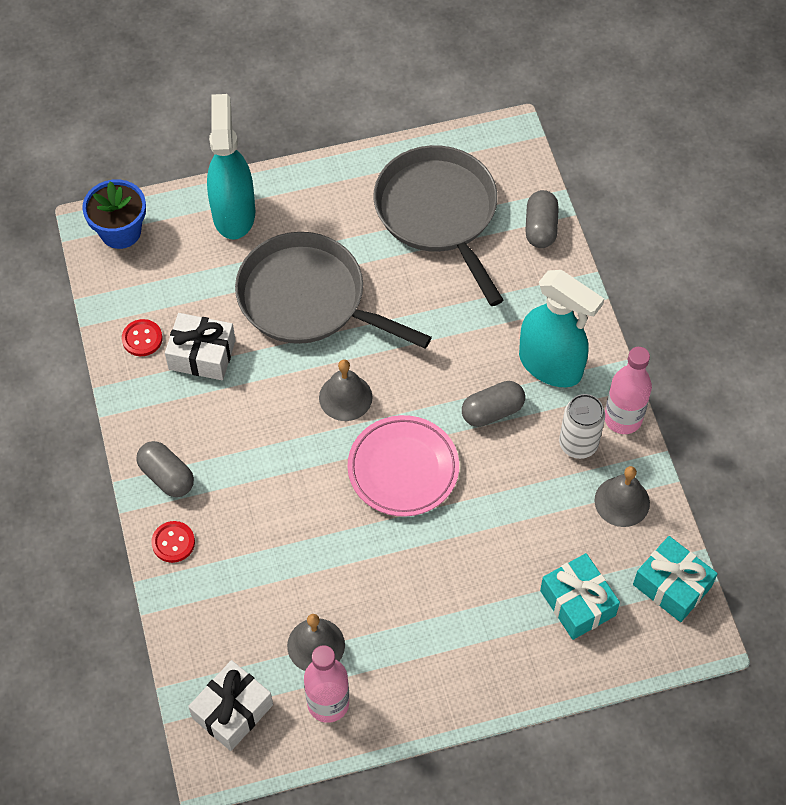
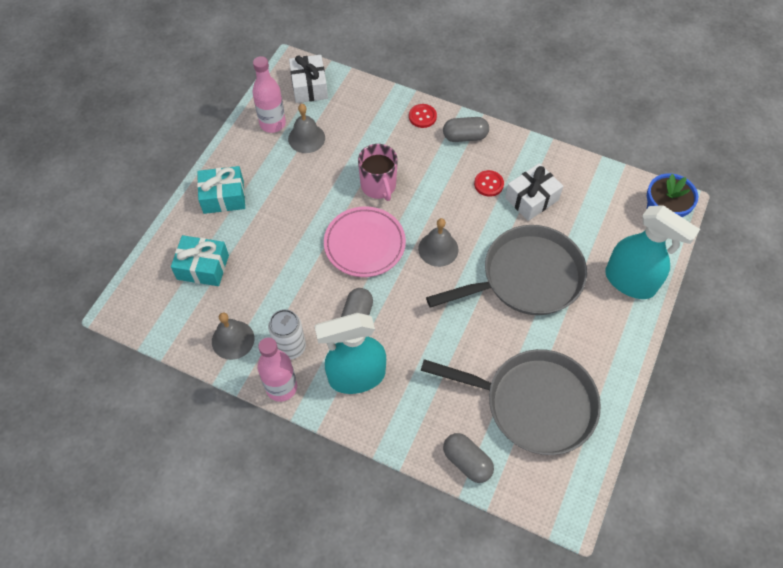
camera: 130 degrees right, 0 degrees up
red button [122,319,162,356] -> red button moved to [474,170,504,197]
turquoise gift [633,536,718,622] -> turquoise gift moved to [197,166,245,214]
none -> pink mug [358,144,398,201]

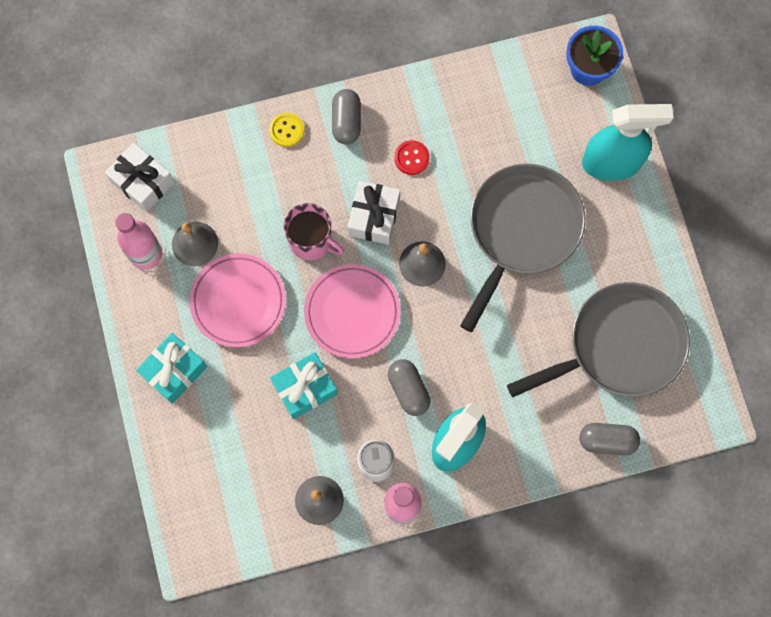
camera: 40 degrees left, 15 degrees up
turquoise gift [171,235,229,286] -> turquoise gift moved to [270,352,338,419]
red button [409,104,437,128] -> yellow button [269,113,304,147]
grey capsule [443,117,489,142] -> grey capsule turned 45 degrees counterclockwise [332,89,361,145]
white gift [505,163,563,221] -> white gift moved to [348,181,400,245]
none -> pink plate [189,254,286,347]

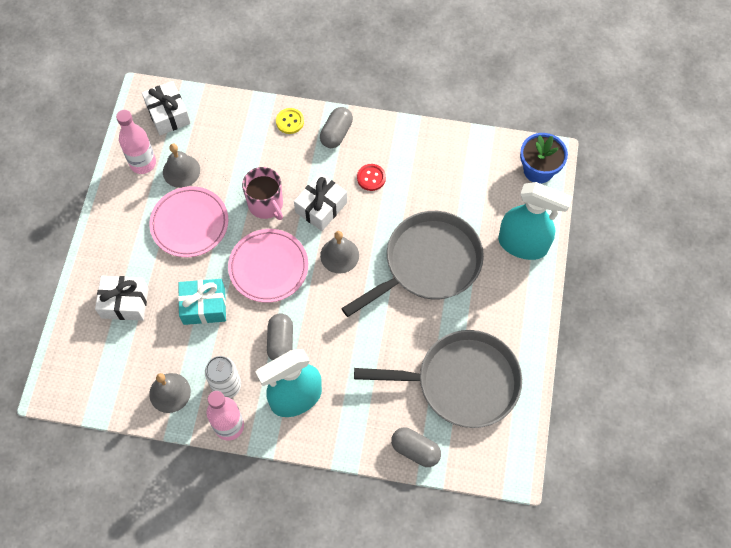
camera: 25 degrees right, 10 degrees down
turquoise gift [136,333,207,404] -> none
none -> white gift [95,276,149,321]

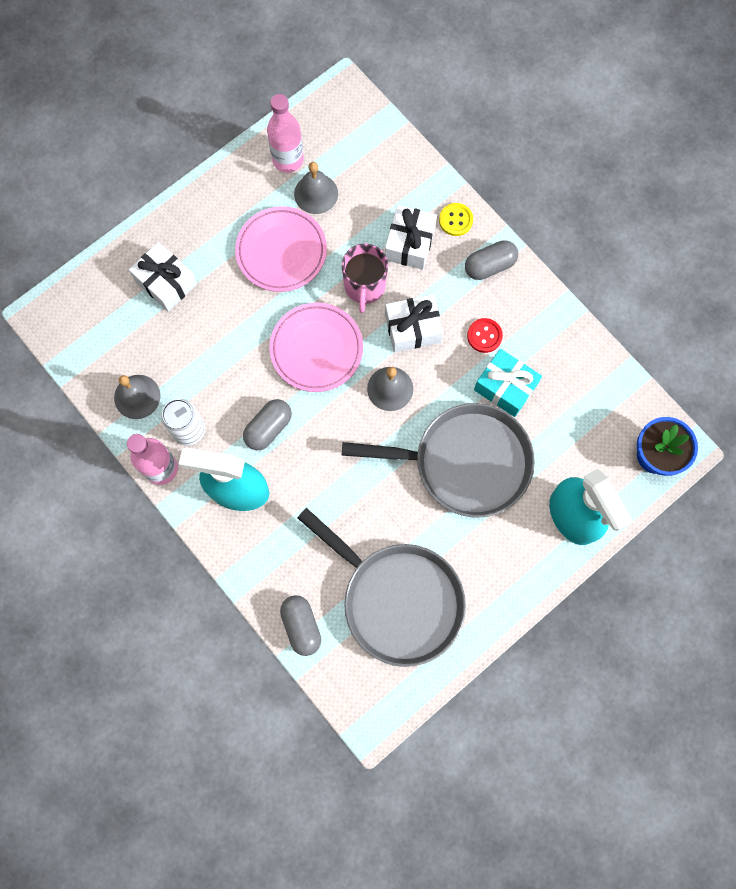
camera: 40 degrees right, 10 degrees up
white gift [142,81,191,135] -> white gift moved to [385,205,437,270]
turquoise gift [178,279,226,325] -> turquoise gift moved to [474,349,542,417]

